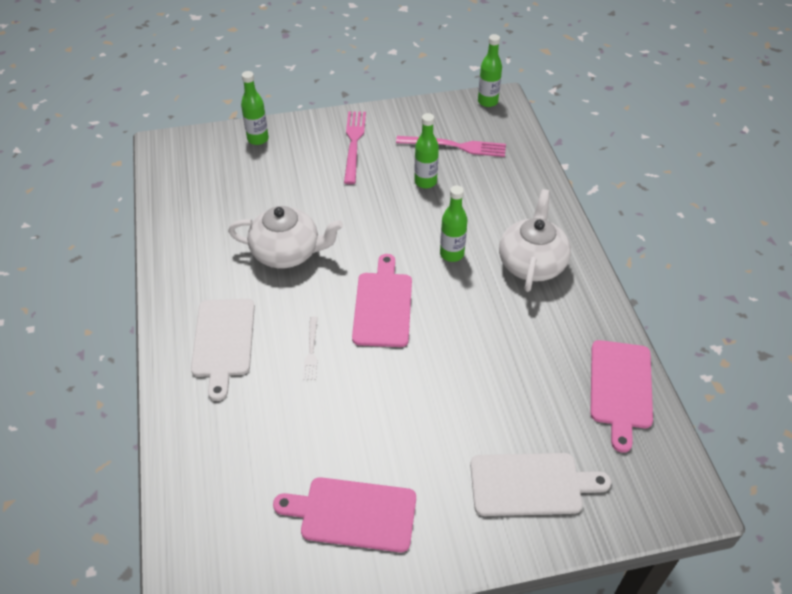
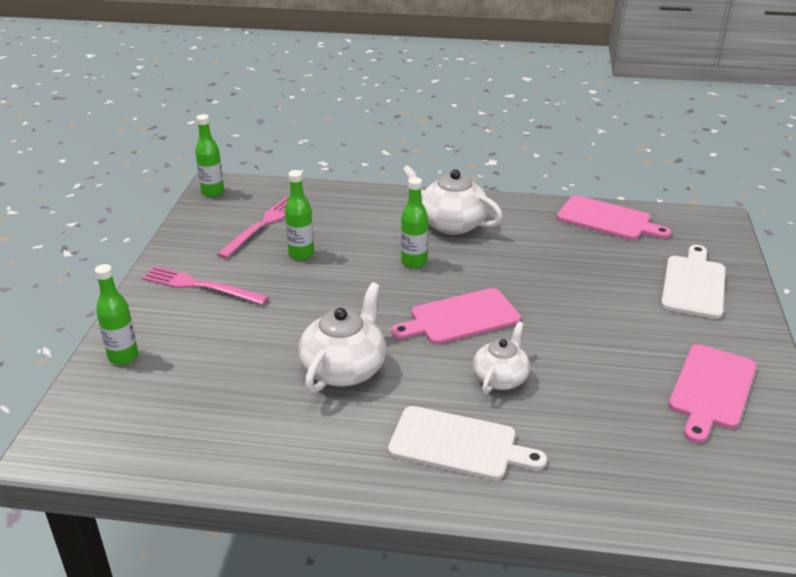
camera: 70 degrees left, 15 degrees down
white fork [303,317,318,380] -> white teapot [473,321,530,394]
pink cutting board [352,254,412,347] -> pink cutting board turned 45 degrees counterclockwise [391,288,521,344]

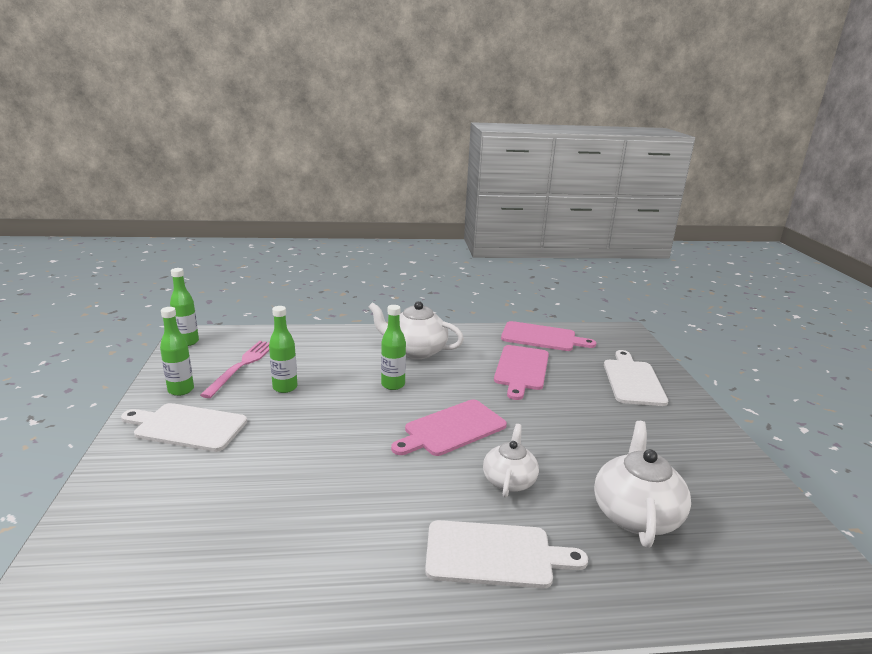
camera: 15 degrees left, 10 degrees down
green bottle [95,264,138,365] -> green bottle moved to [160,307,194,396]
pink fork [142,266,269,305] -> white cutting board [121,403,247,452]
white teapot [298,282,386,393] -> white teapot moved to [594,421,691,548]
pink cutting board [669,344,756,443] -> pink cutting board moved to [494,345,549,400]

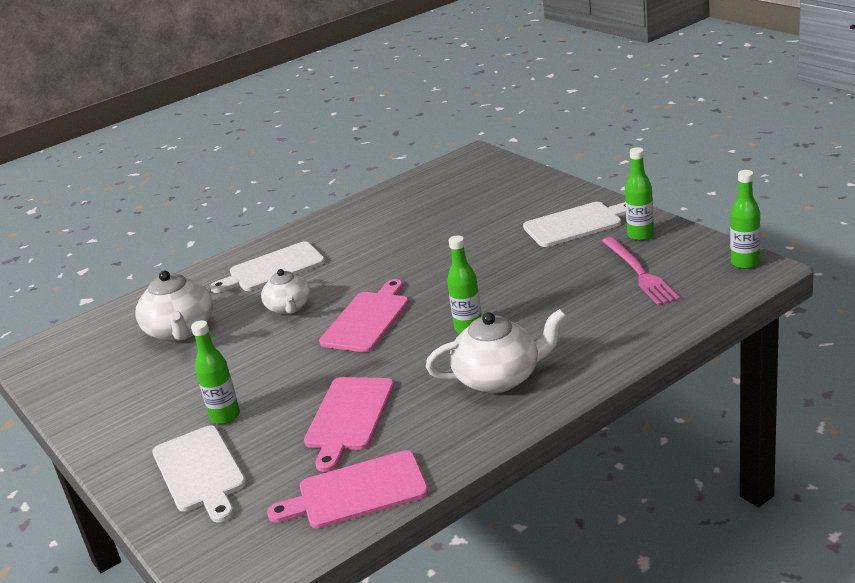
camera: 155 degrees right, 5 degrees up
green bottle [269,306,298,393] -> green bottle moved to [191,320,240,424]
pink cutting board [494,345,549,400] -> pink cutting board turned 150 degrees counterclockwise [304,377,394,472]

